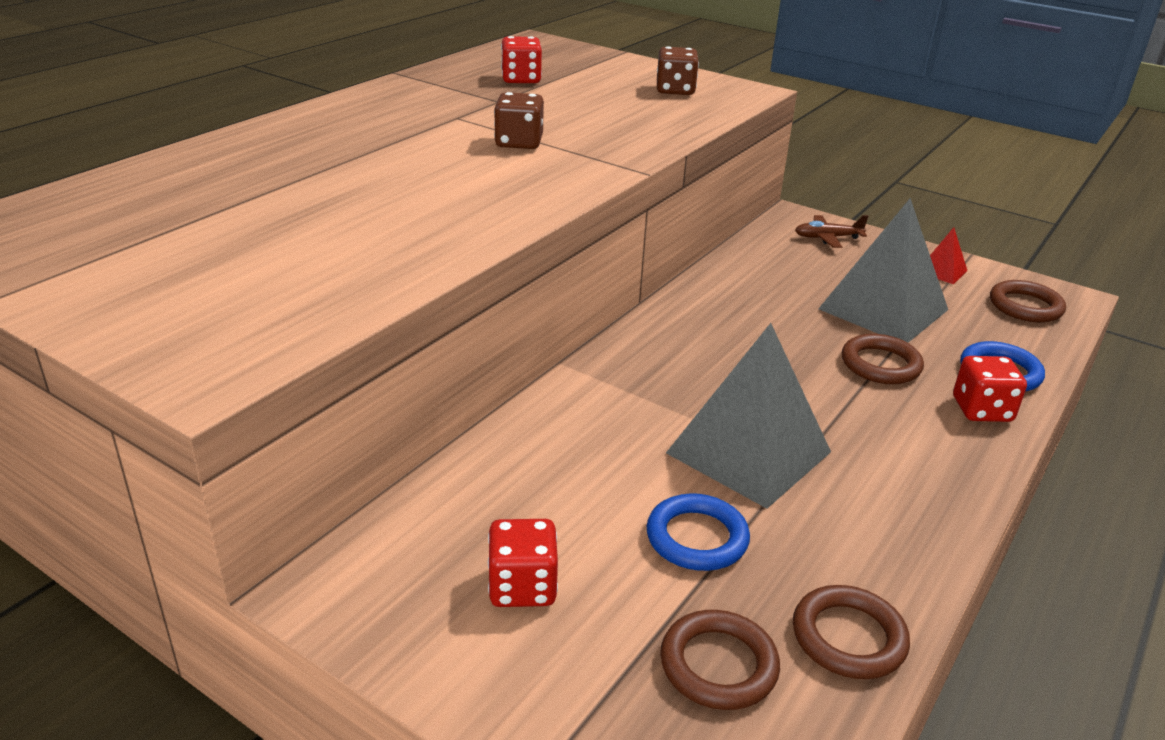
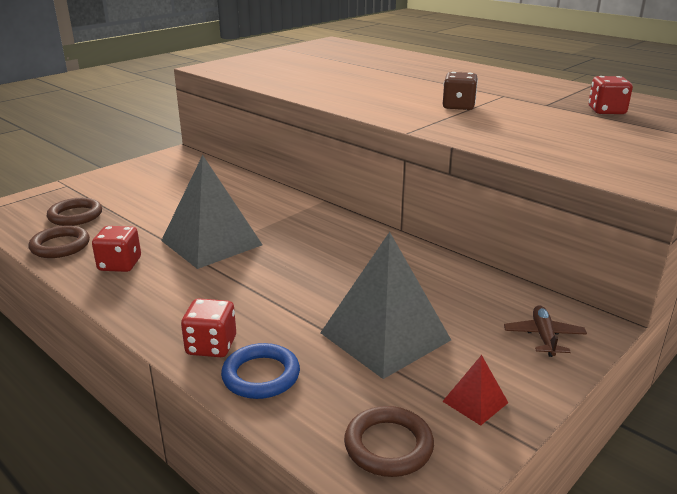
camera: 100 degrees right, 5 degrees down
red dice [488,519,558,607] -> red dice moved to [92,226,141,272]
blue ring [647,493,750,571] -> none
brown dice [657,47,699,95] -> none
brown ring [842,334,924,384] -> none

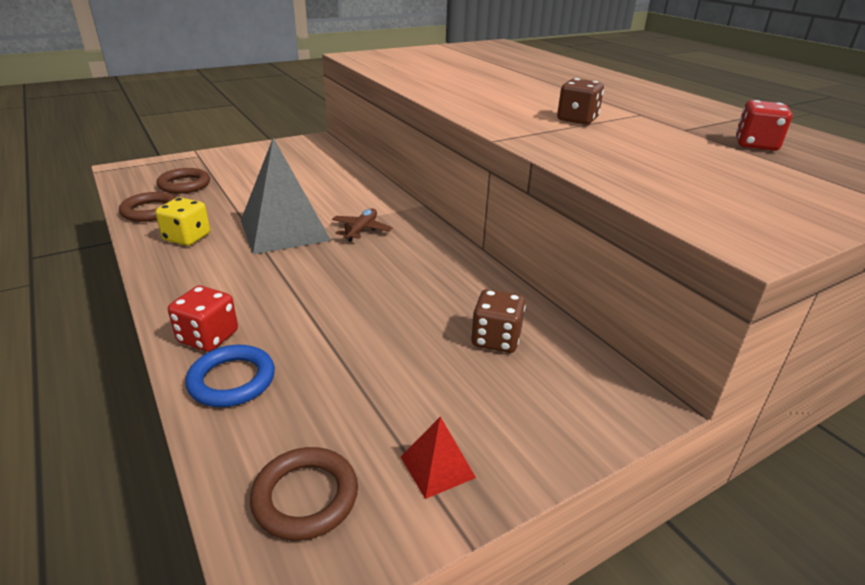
camera: 15 degrees right, 5 degrees up
red dice [92,226,141,272] -> yellow dice [155,197,210,246]
grey pyramid [320,232,451,379] -> none
brown plane [504,305,587,357] -> brown plane moved to [332,208,393,242]
none -> brown dice [471,289,526,353]

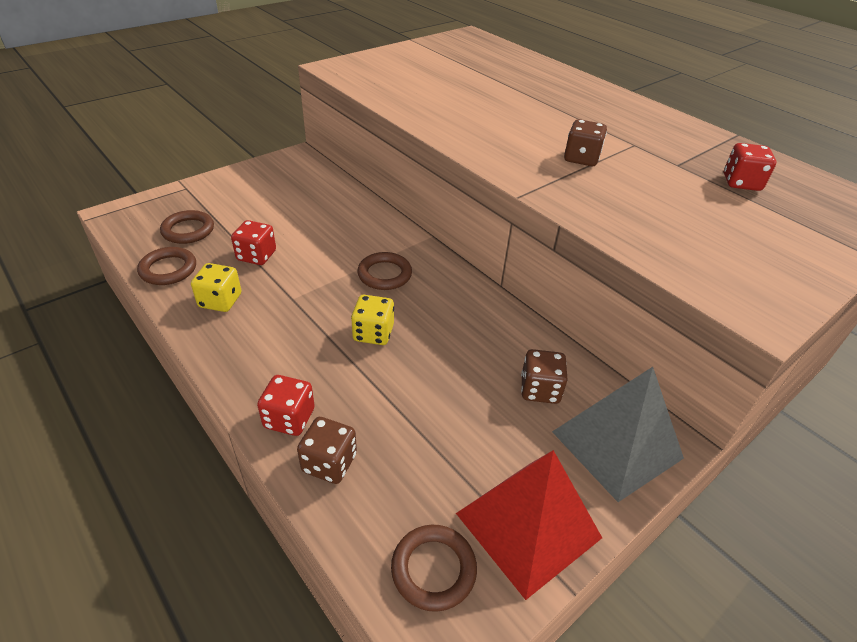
camera: 10 degrees left, 10 degrees up
blue ring [185,345,275,407] -> brown dice [297,417,357,484]
grey pyramid [241,138,331,254] -> grey pyramid moved to [552,367,684,502]
brown plane [332,208,393,242] -> brown ring [357,252,412,290]
red pyramid [401,416,476,499] -> red pyramid [456,450,602,600], size x2.28
none -> red dice [231,220,276,265]
none -> yellow dice [351,295,394,345]

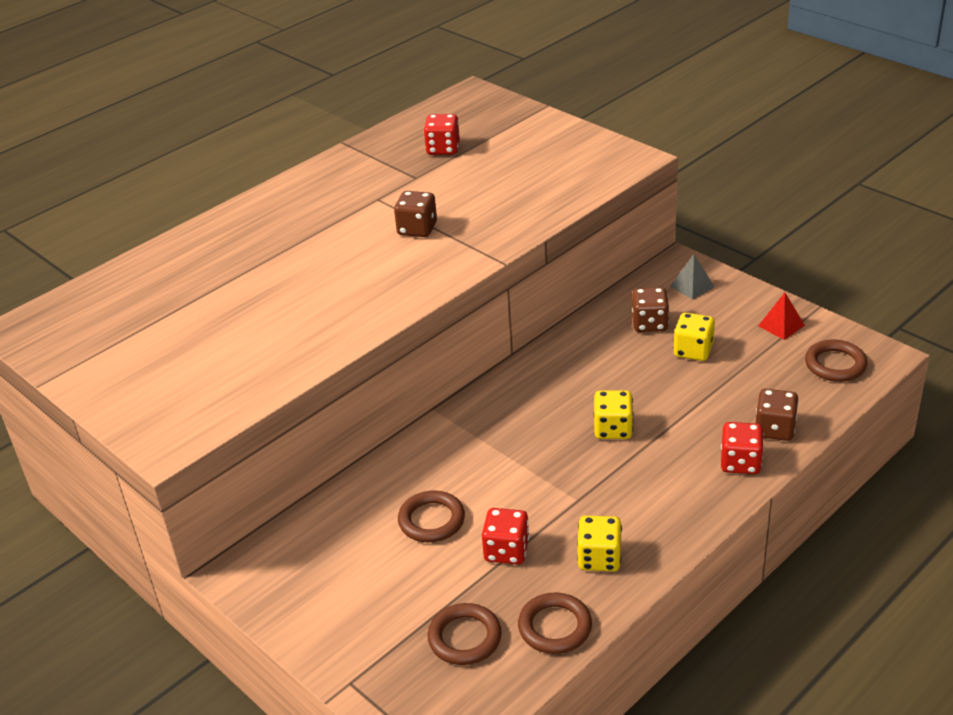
camera: 90 degrees left, 5 degrees down
brown ring [357,252,412,290] -> brown ring moved to [398,490,465,543]
red pyramid [456,450,602,600] -> red pyramid [758,293,805,340], size x0.44
grey pyramid [552,367,684,502] -> grey pyramid [670,254,714,300], size x0.44
none -> yellow dice [673,313,715,361]

